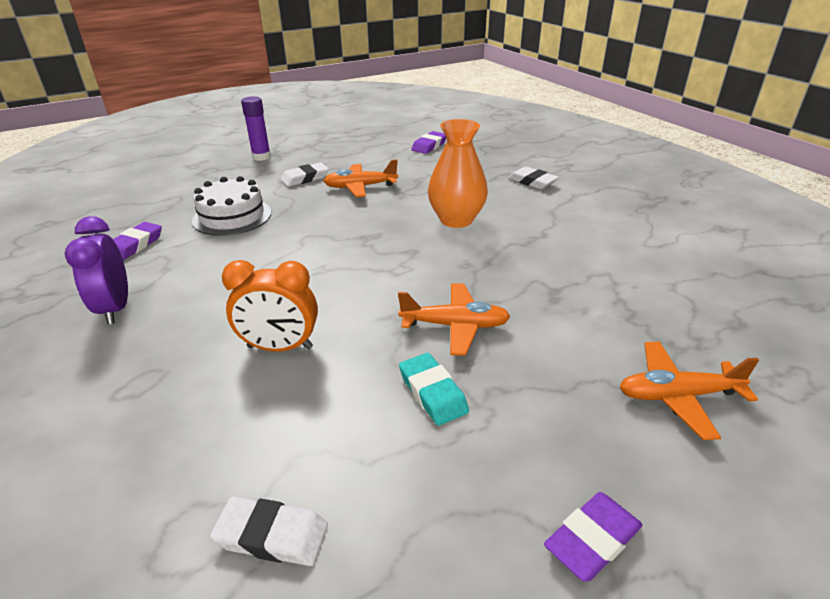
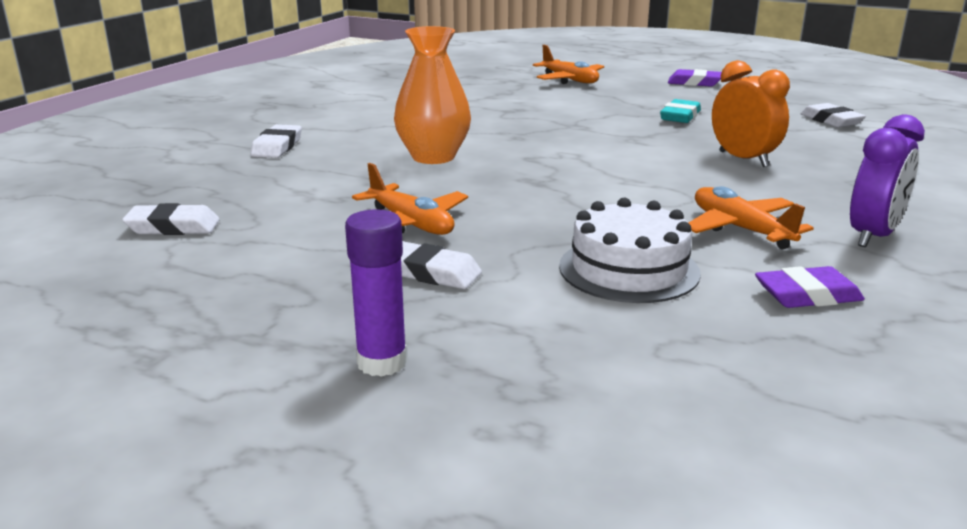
camera: 125 degrees left, 10 degrees down
orange plane [398,283,511,356] -> orange plane moved to [688,186,814,249]
purple eraser [411,131,446,154] -> white eraser [122,203,220,235]

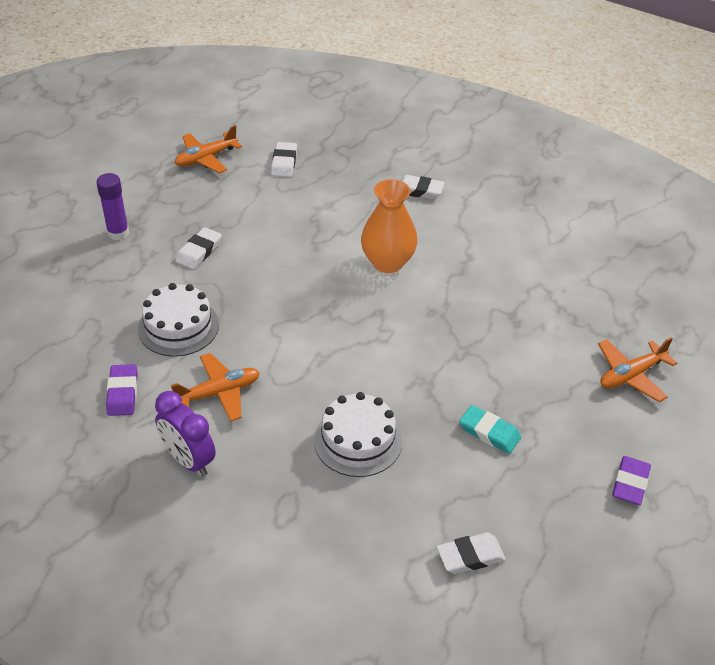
camera: 95 degrees right, 20 degrees up
orange plane [352,163,468,235] -> orange plane moved to [175,125,242,173]
orange clock [712,60,790,167] -> white cake [314,392,402,477]

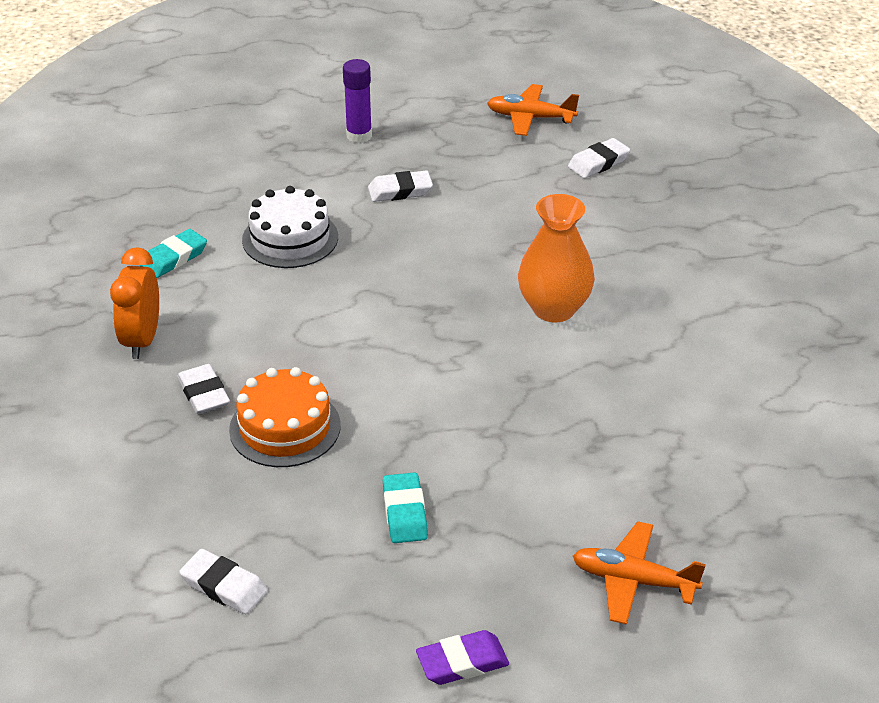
camera: 50 degrees right, 5 degrees down
purple eraser [106,364,138,416] -> turquoise eraser [140,229,207,278]
purple clock [155,391,216,476] -> orange clock [110,247,159,359]
orange plane [171,353,260,422] -> none
white cake [314,392,402,477] -> orange cake [229,367,341,467]
white eraser [400,175,445,199] -> white eraser moved to [177,364,230,414]

